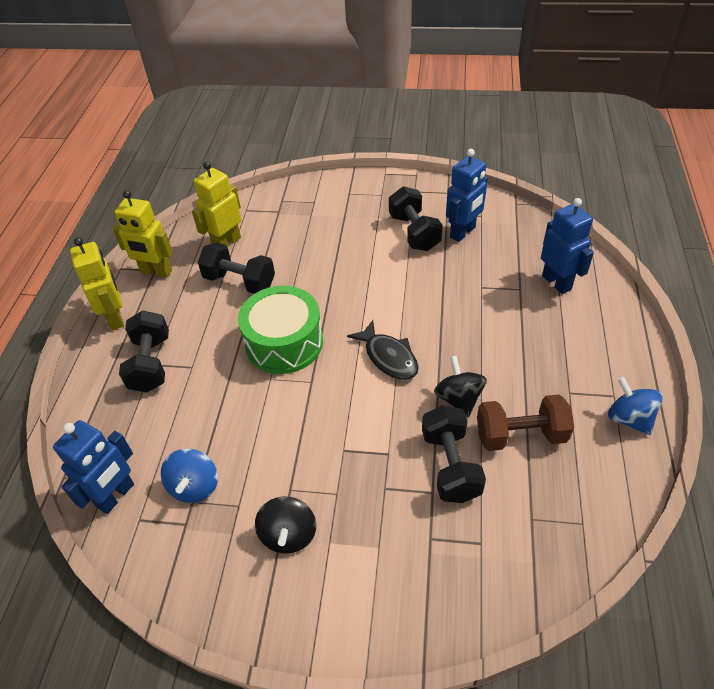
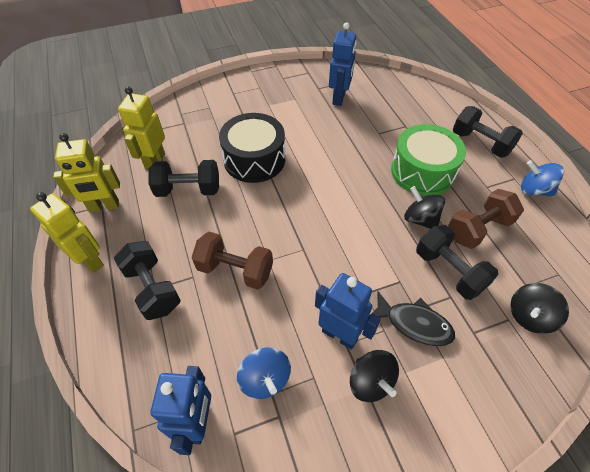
camera: 30 degrees left, 5 degrees up
green drum [238,286,323,374] -> green drum moved to [391,124,466,196]
black fish [347,320,419,380] -> black fish moved to [372,291,455,346]
black dumbbell [389,186,443,251] -> black dumbbell moved to [453,106,523,158]
blue robot [541,198,594,294] -> blue robot moved to [315,273,381,350]
none -> brown dumbbell [192,232,273,290]
none -> black drum [219,113,285,183]
none -> black spinning top [510,283,569,334]

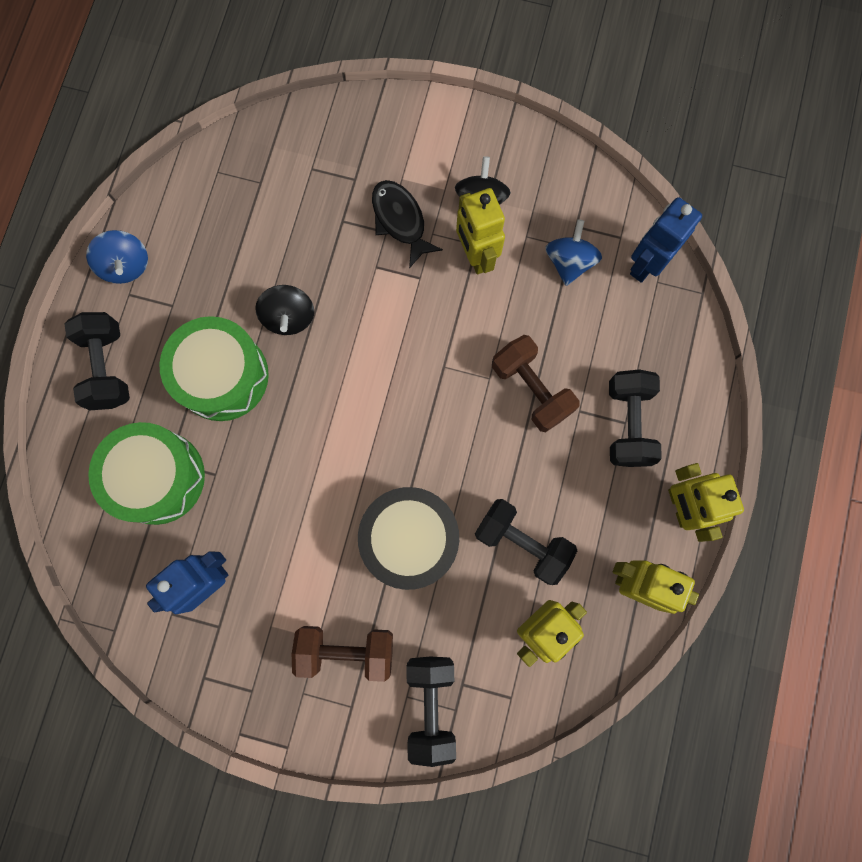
camera: 145 degrees left, 25 degrees up
blue robot [315,273,381,350] -> yellow robot [456,188,505,274]
black dumbbell [416,225,498,300] -> black dumbbell moved to [406,657,456,767]
brown dumbbell [448,189,524,249] -> brown dumbbell moved to [292,626,393,682]
black spinning top [510,283,569,334] -> none
none -> green drum [88,422,205,525]

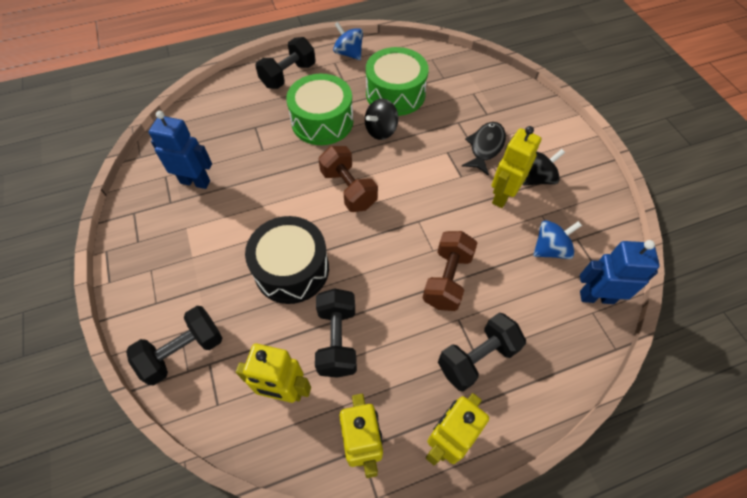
camera: 55 degrees right, 20 degrees down
blue spinning top [86,230,148,284] -> blue spinning top turned 105 degrees clockwise [333,22,363,60]
green drum [88,422,205,525] -> green drum moved to [366,47,429,116]
brown dumbbell [292,626,393,682] -> brown dumbbell moved to [318,146,378,212]

